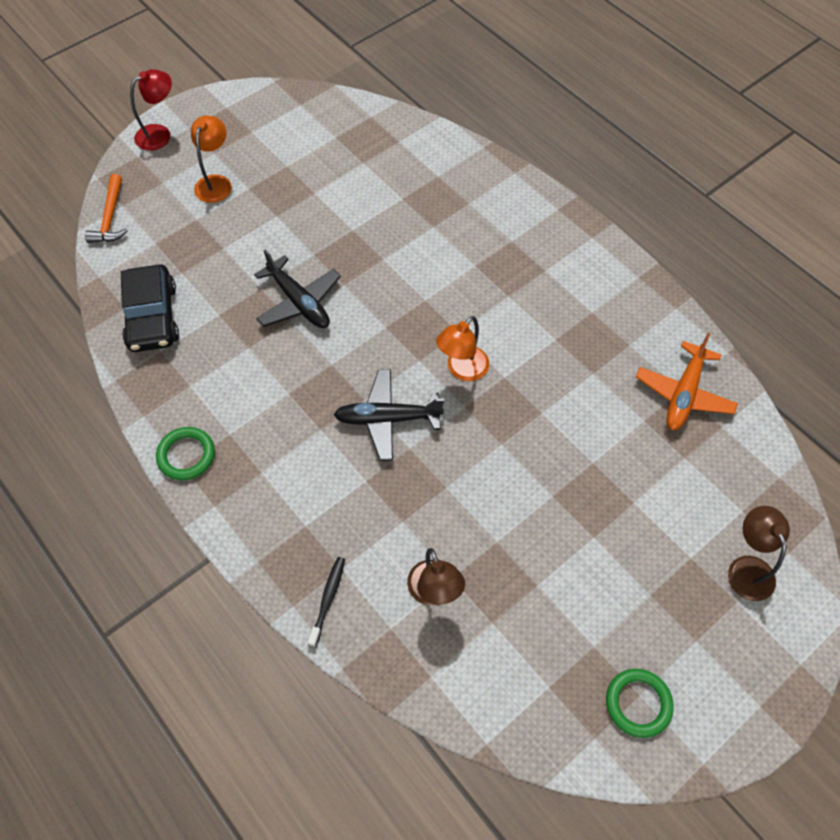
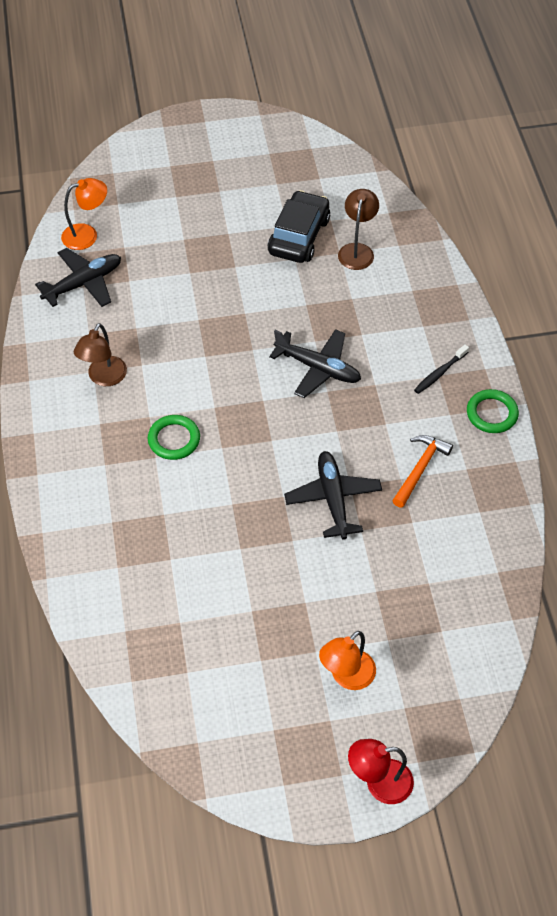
camera: 150 degrees left, 5 degrees down
orange hammer [85,174,128,243] -> orange hammer moved to [392,435,453,508]
black car [121,264,179,352] -> black car moved to [268,190,330,263]
black toothbrush [307,557,345,647] -> black toothbrush moved to [414,345,469,394]
orange lamp [436,316,489,381] -> orange lamp moved to [61,178,107,250]
green ring [606,669,674,738] -> green ring moved to [148,415,200,460]
orange plane [636,333,738,430] -> black plane [35,248,121,307]
brown lamp [728,506,790,601] -> brown lamp moved to [74,323,127,386]

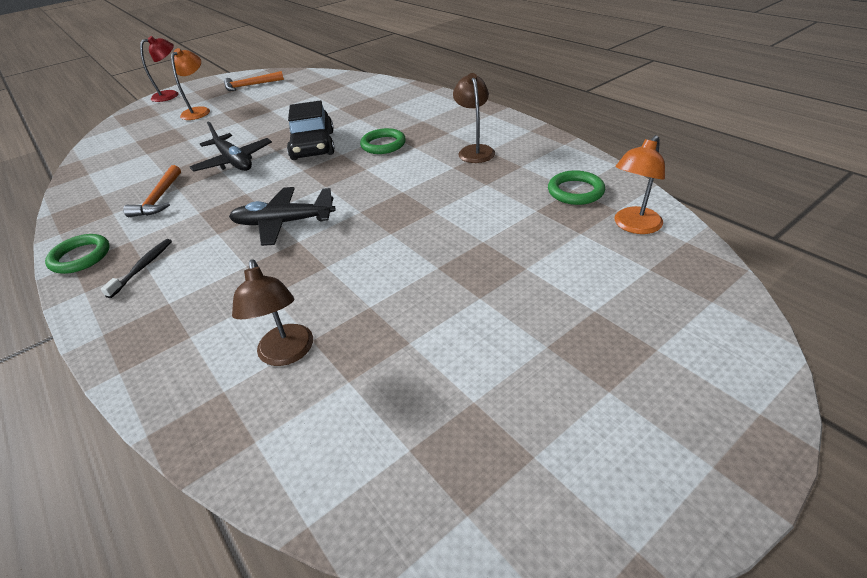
camera: 155 degrees right, 15 degrees down
black plane [35,248,121,307] -> green ring [548,170,605,205]
black car [268,190,330,263] -> black car moved to [287,100,335,160]
none -> orange hammer [224,71,284,91]

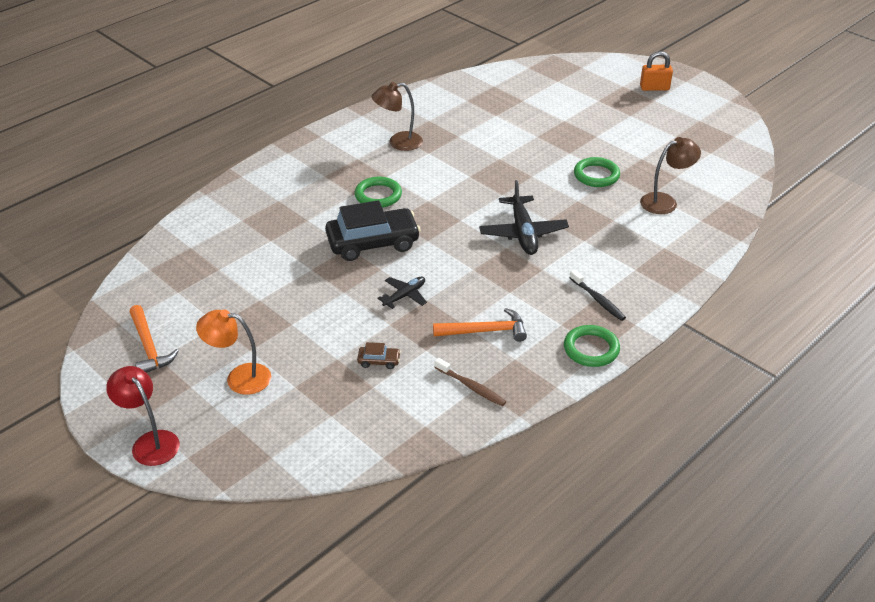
camera: 100 degrees left, 0 degrees up
black toothbrush [101,239,172,298] -> black toothbrush turned 135 degrees counterclockwise [570,270,626,321]
black plane [190,121,272,172] -> black plane [377,277,427,309], size x0.57
green ring [548,170,605,205] -> green ring moved to [574,157,620,187]
orange lamp [614,135,665,234] -> none
none -> brown car [357,342,401,369]
none -> brown toothbrush [434,358,506,406]
none -> orange padlock [640,51,673,91]

